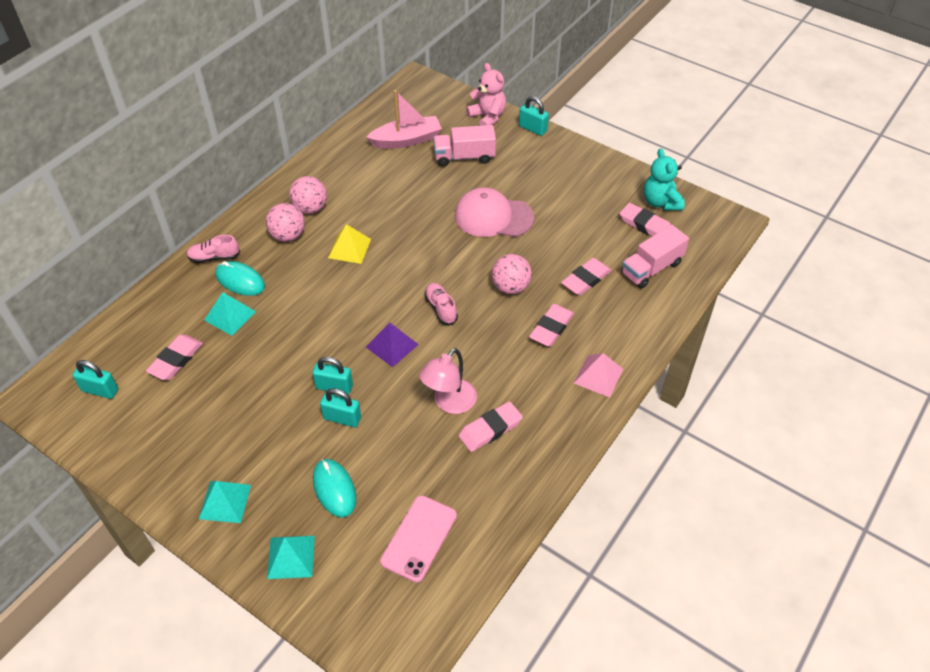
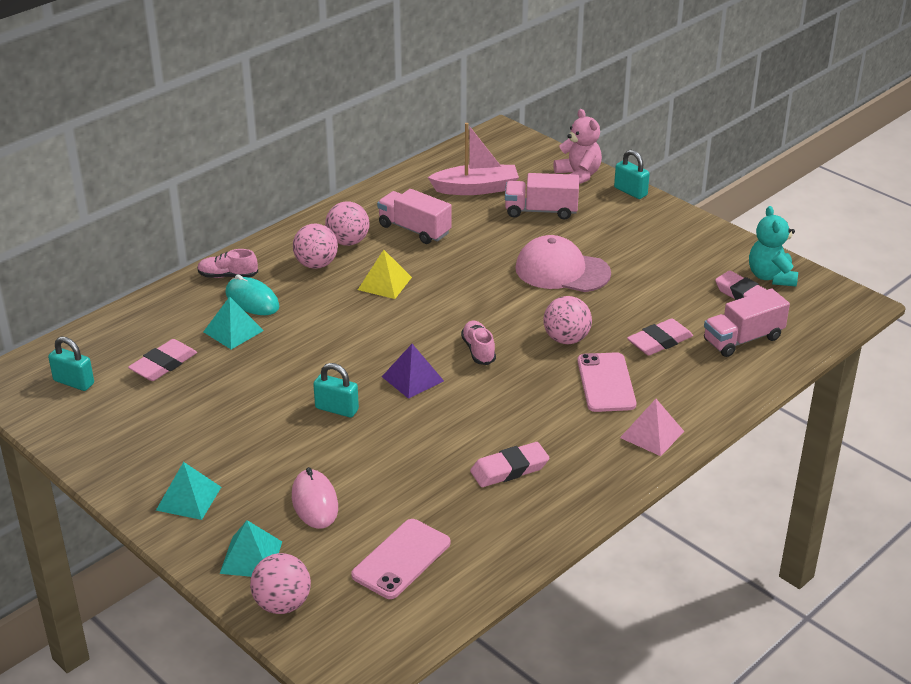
camera: 10 degrees right, 15 degrees down
turquoise mouse [313,459,356,517] -> pink mouse [292,467,338,529]
turquoise padlock [320,388,361,427] -> none
pink lamp [419,348,477,414] -> none
pink eraser [529,304,574,347] -> pink phone [577,352,636,412]
none -> pink ball [250,553,311,614]
none -> pink truck [377,189,452,244]

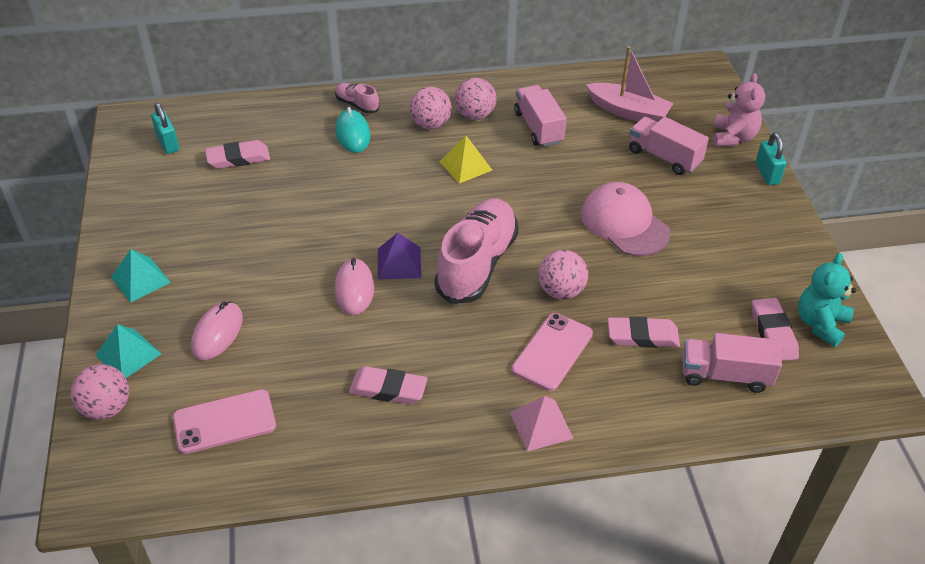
camera: 35 degrees right, 10 degrees up
turquoise pyramid [203,297,264,349] -> none
turquoise padlock [313,363,359,418] -> none
pink shoe [461,321,496,365] -> pink shoe [434,198,518,304], size x2.18
none -> pink mouse [335,258,374,315]

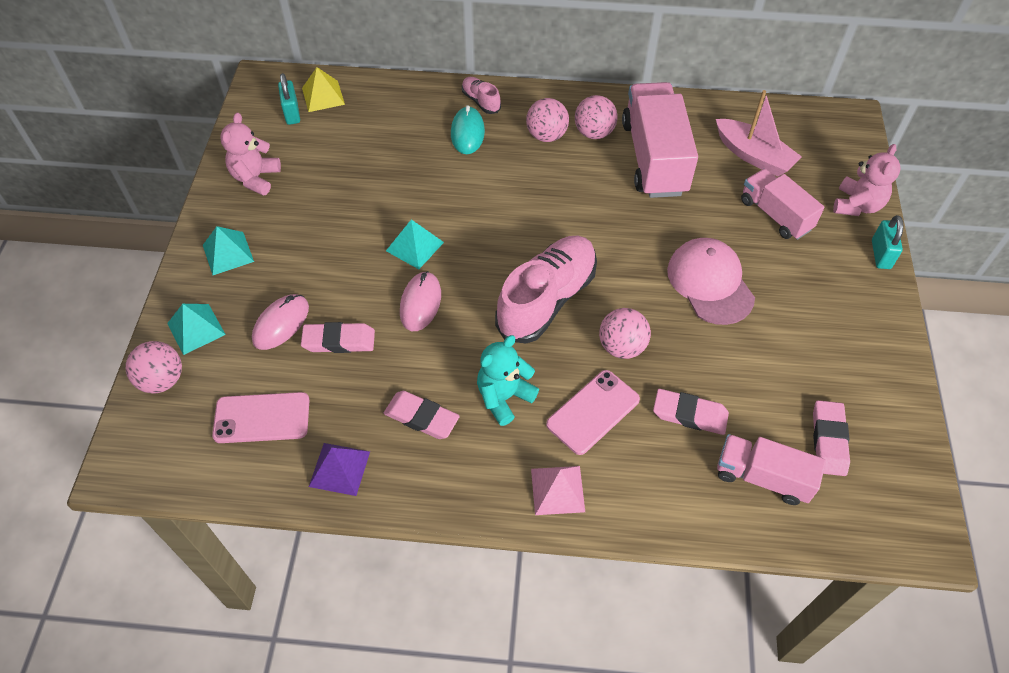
camera: 15 degrees right, 10 degrees up
pink eraser [205,140,270,169] -> pink eraser moved to [301,322,375,353]
purple pyramid [378,233,421,280] -> purple pyramid moved to [309,443,370,496]
yellow pyramid [439,136,492,184] -> yellow pyramid moved to [302,67,345,112]
pink truck [514,85,566,147] -> pink truck [622,82,698,198], size x1.66
turquoise teddy bear [798,253,856,347] -> turquoise teddy bear moved to [477,335,539,426]
none -> pink teddy bear [220,113,281,196]
none -> turquoise pyramid [386,219,444,269]

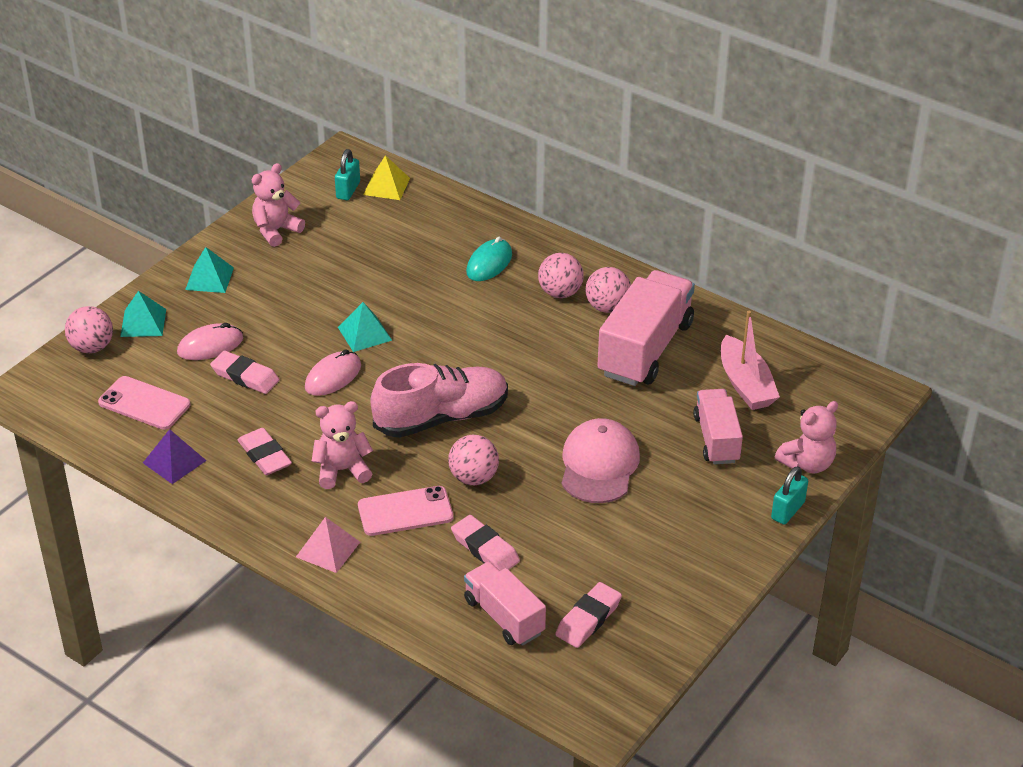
camera: 30 degrees right, 15 degrees down
pink shoe [462,77,501,114] -> none
turquoise teddy bear [477,335,539,426] -> pink teddy bear [311,401,373,489]

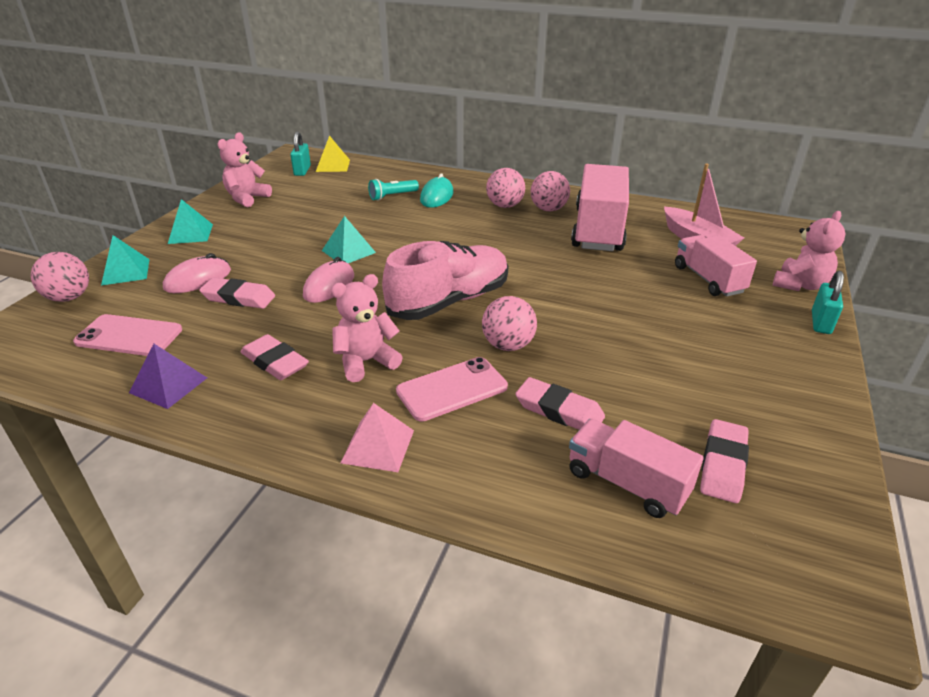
camera: 15 degrees left, 5 degrees down
pink cap [562,418,640,503] -> none
none -> turquoise flashlight [368,179,419,201]

